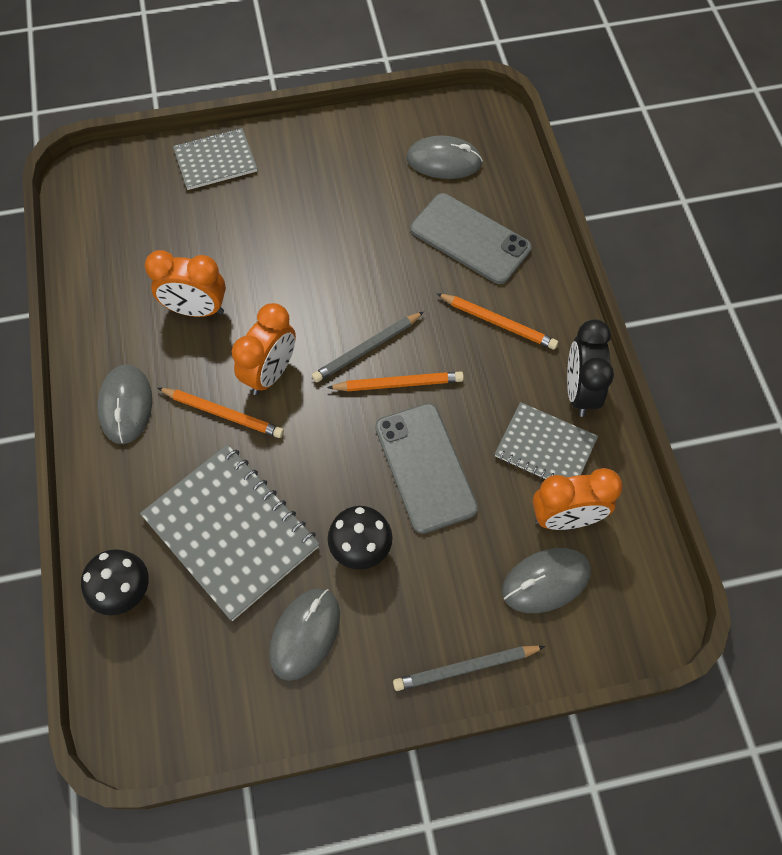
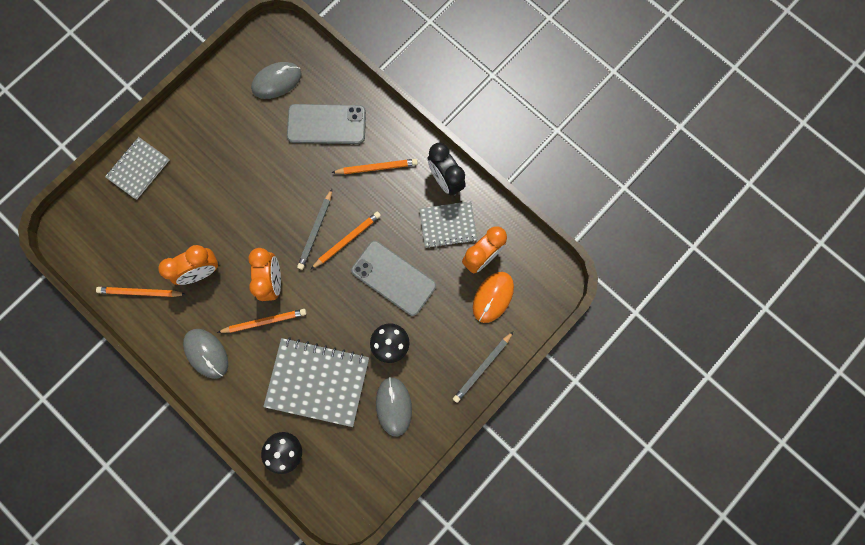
camera: 35 degrees left, 15 degrees up
grey mouse [502,548,591,613] -> orange mouse [473,272,514,323]
none -> orange pencil [96,287,186,297]

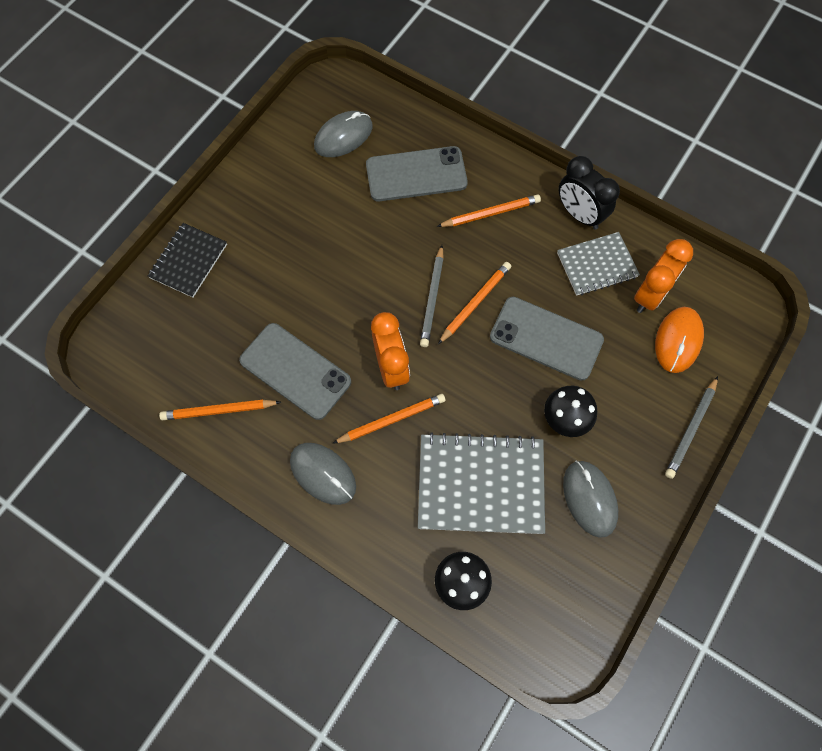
camera: 10 degrees left, 10 degrees down
grey notebook [105,137,169,200] -> black notebook [148,223,227,298]
orange clock [158,245,219,285] -> grey phone [239,323,351,420]

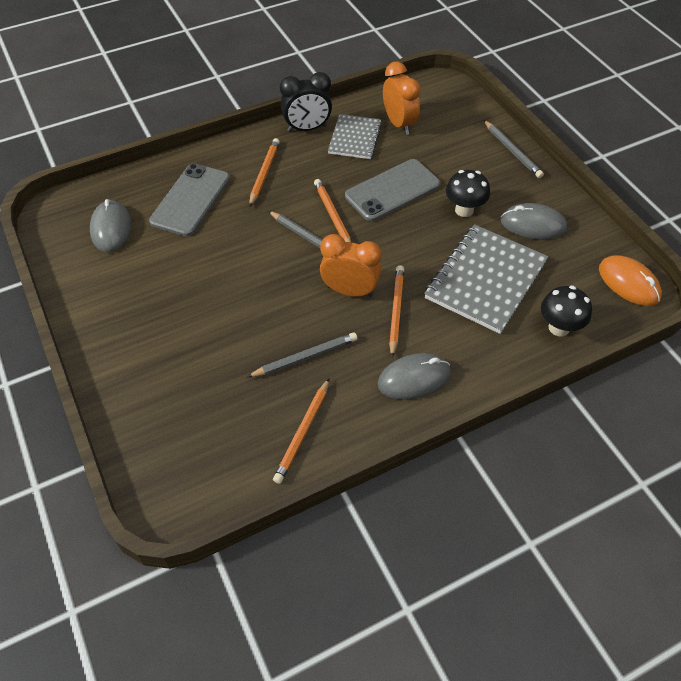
camera: 60 degrees left, 15 degrees down
black notebook [148,223,227,298] -> none
grey phone [239,323,351,420] -> grey pencil [247,332,358,377]
orange mouse [655,307,704,373] -> orange mouse moved to [599,255,662,306]

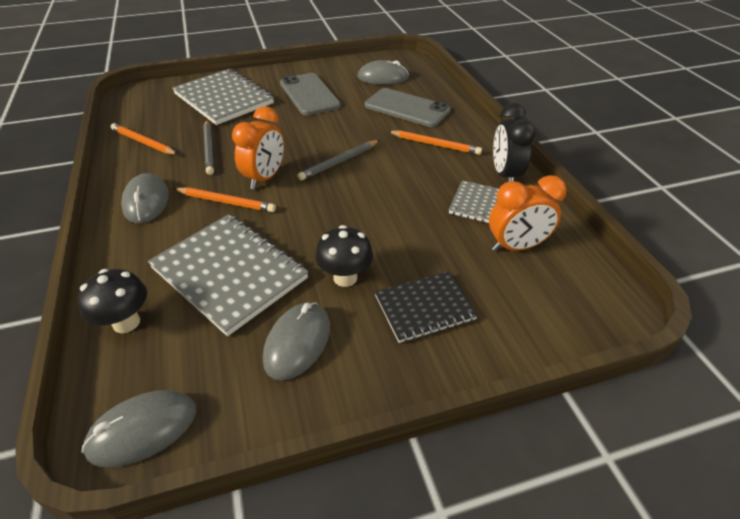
camera: 100 degrees right, 10 degrees down
orange pencil [314,179,351,242] -> none
grey phone [345,159,440,221] -> grey phone moved to [280,73,341,116]
grey pencil [484,120,544,178] -> none
orange mouse [599,255,662,306] -> grey mouse [82,390,196,468]
none -> grey notebook [172,69,274,125]
none -> black notebook [375,271,478,343]

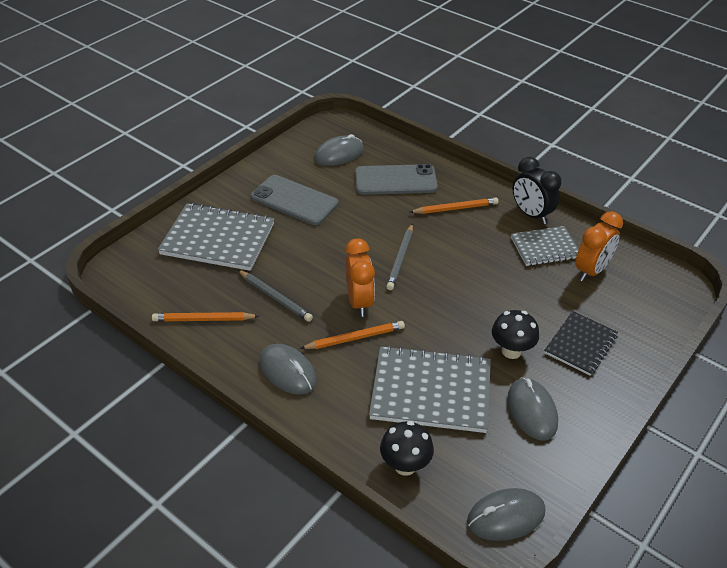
camera: 35 degrees left, 0 degrees up
grey mouse [82,390,196,468] -> grey mouse turned 45 degrees clockwise [467,488,545,541]

